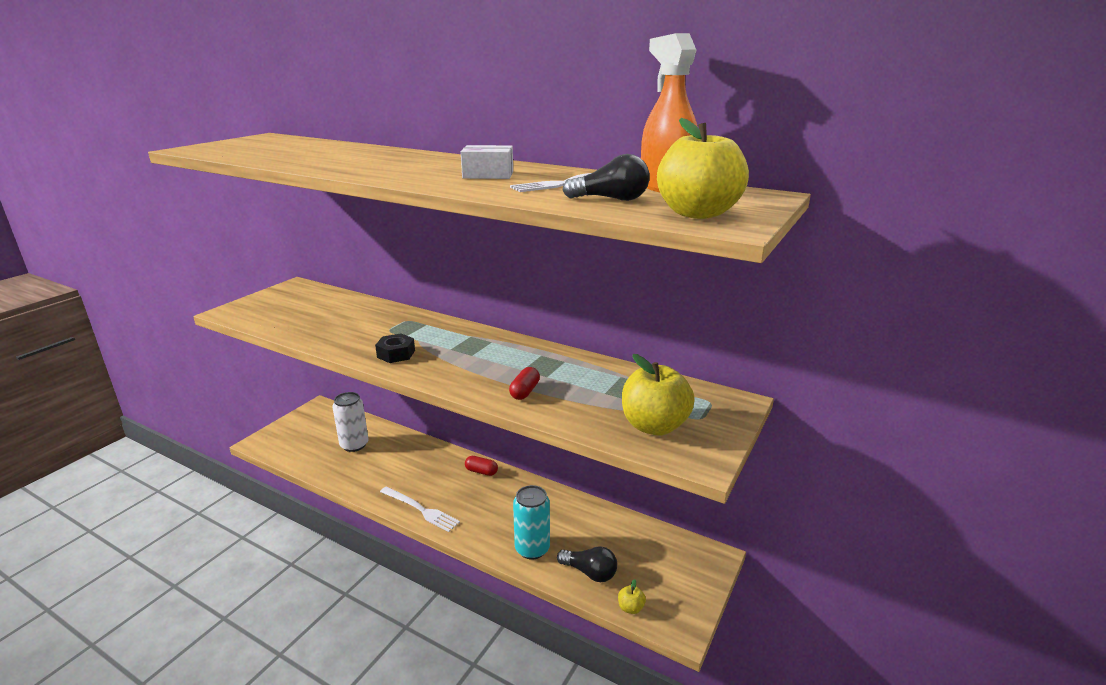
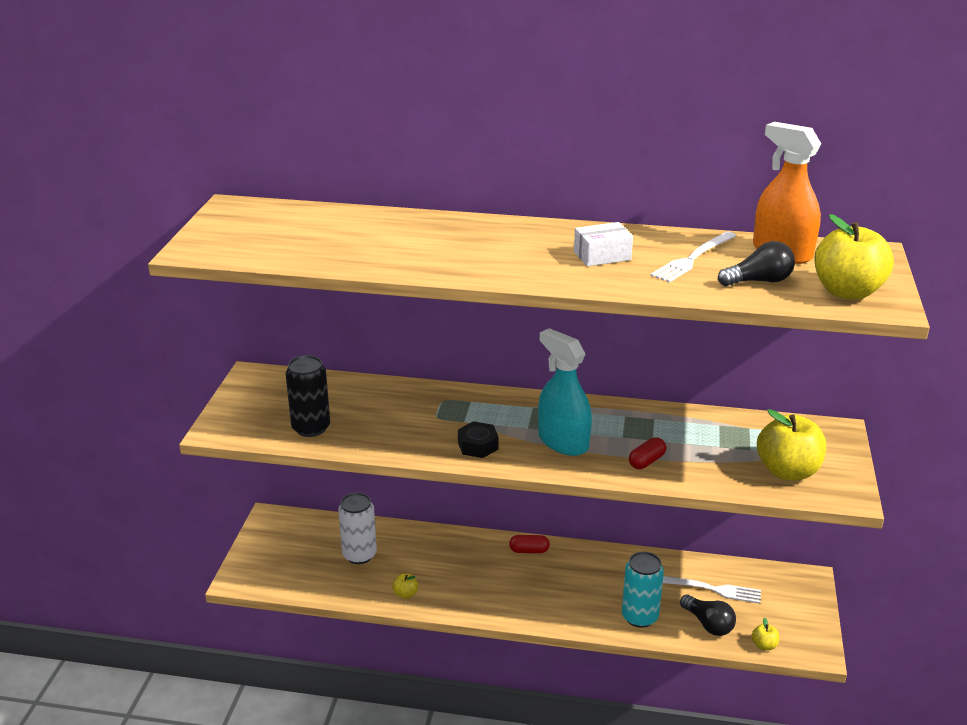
camera: 20 degrees left, 5 degrees up
white fork [380,486,460,532] -> white fork moved to [663,576,761,604]
red capsule [509,367,540,400] -> red capsule turned 45 degrees clockwise [629,437,666,469]
black light bulb [557,546,617,582] -> black light bulb turned 45 degrees clockwise [680,594,736,636]
none -> black can [286,355,330,437]
none -> yellow apple [393,573,418,599]
none -> turquoise spray bottle [538,328,592,456]

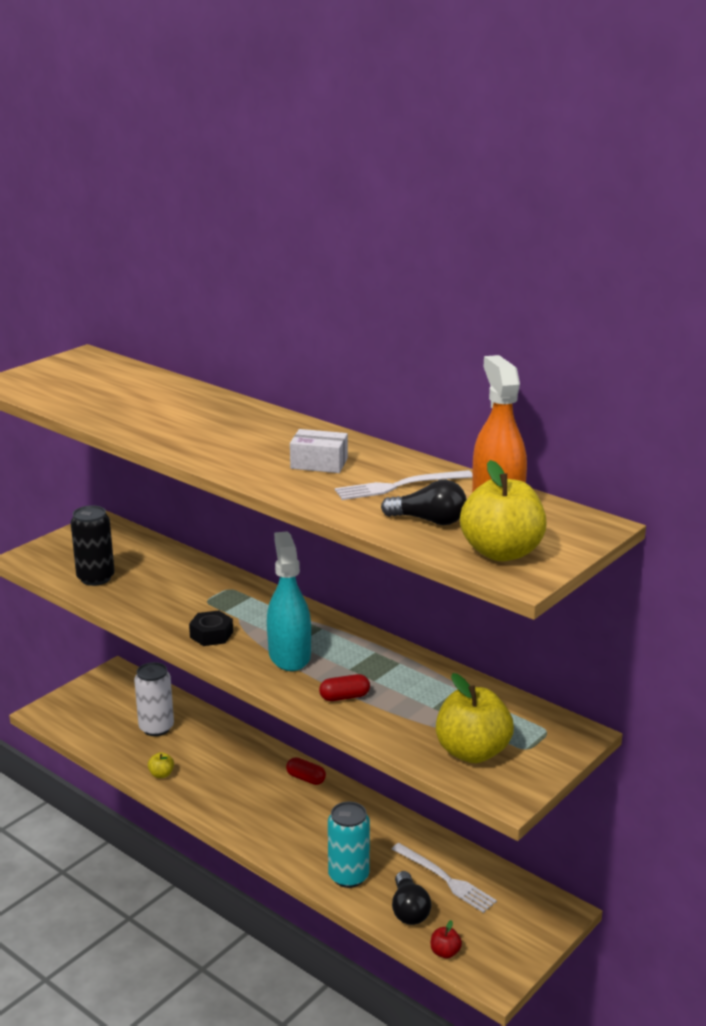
camera: 30 degrees right, 5 degrees down
yellow apple [752,618,779,650] -> red apple [431,920,462,959]

